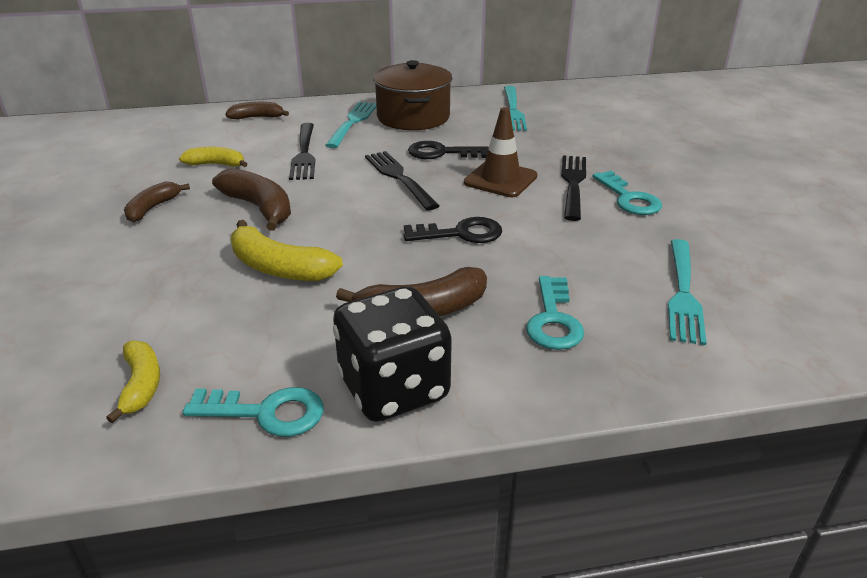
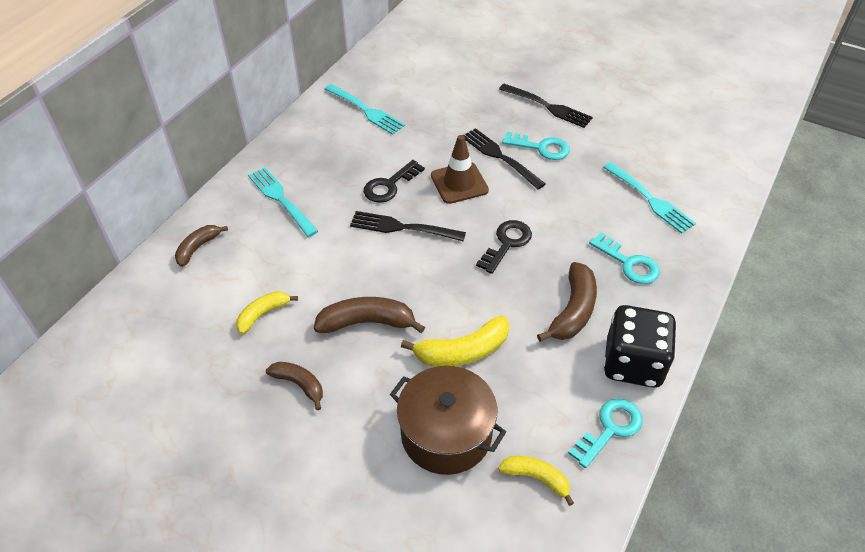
camera: 50 degrees left, 15 degrees up
brown banana [124,182,190,223] -> brown banana turned 150 degrees clockwise [266,362,323,410]
black fork [289,123,315,180] -> black fork moved to [499,84,593,128]
brown pot [373,60,452,130] -> brown pot moved to [390,366,506,475]

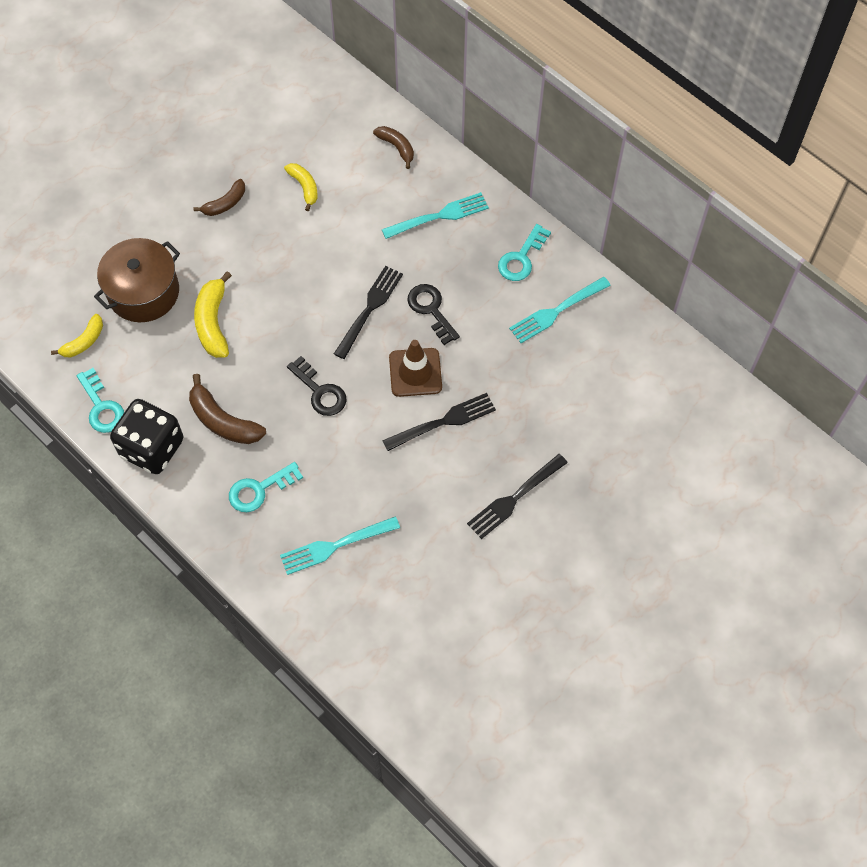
camera: 105 degrees right, 15 degrees up
brown banana [314,297,425,333] -> none
turquoise key [502,132,570,160] -> turquoise key moved to [498,224,551,281]

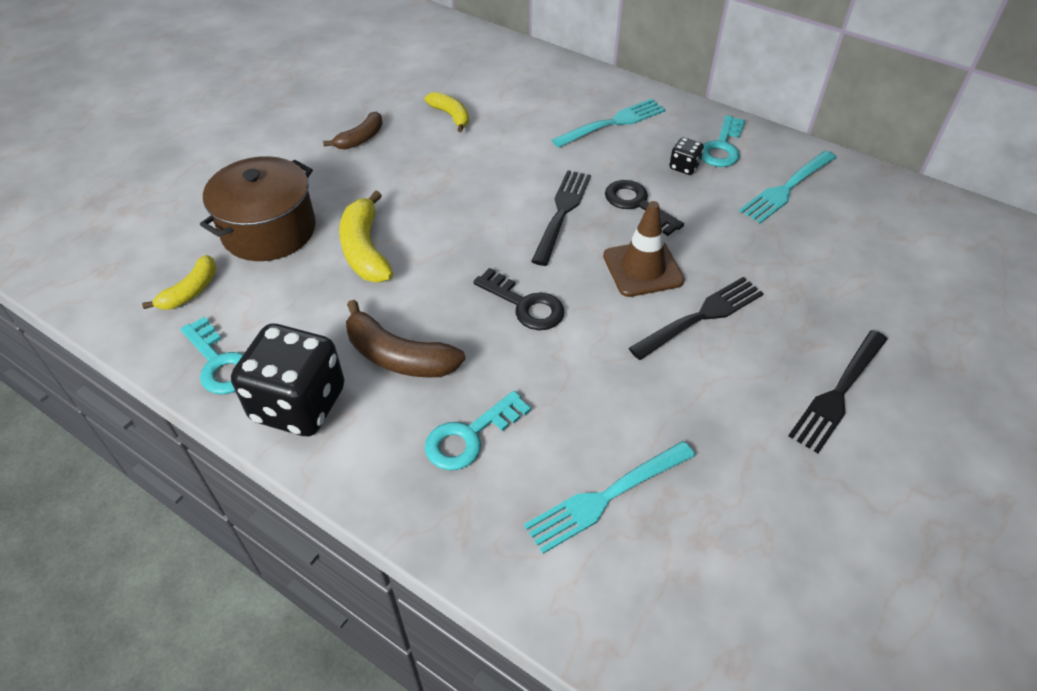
camera: 10 degrees left, 15 degrees down
brown banana [373,126,414,169] -> none
none -> black dice [669,137,704,175]

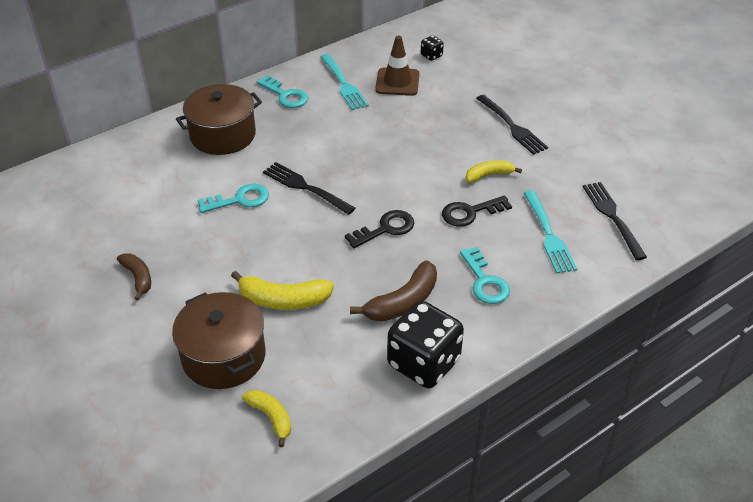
camera: 70 degrees left, 5 degrees down
turquoise key [181,316,243,395] -> turquoise key moved to [198,184,269,213]
yellow banana [424,92,469,132] -> yellow banana moved to [466,160,522,183]
turquoise fork [552,99,666,147] -> brown pot [176,84,262,155]
brown traffic cone [603,201,685,297] -> brown traffic cone moved to [375,36,420,96]
black key [605,180,684,236] -> black key moved to [442,195,512,227]
black fork [629,277,764,360] -> black fork moved to [583,182,647,260]
black dice [669,137,704,175] -> black dice moved to [421,35,444,61]

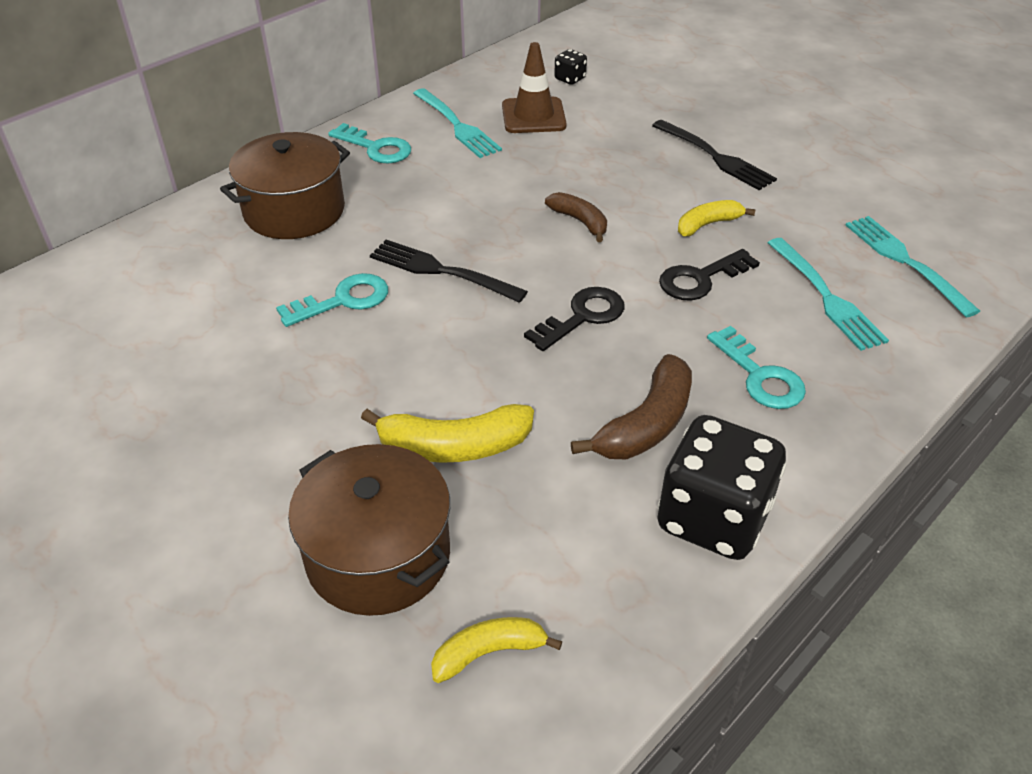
camera: 10 degrees left, 0 degrees up
brown banana [117,253,151,301] -> brown banana moved to [545,192,607,242]
yellow banana [242,390,291,447] -> yellow banana turned 60 degrees counterclockwise [431,617,563,683]
black fork [583,182,647,260] -> turquoise fork [845,216,980,318]

